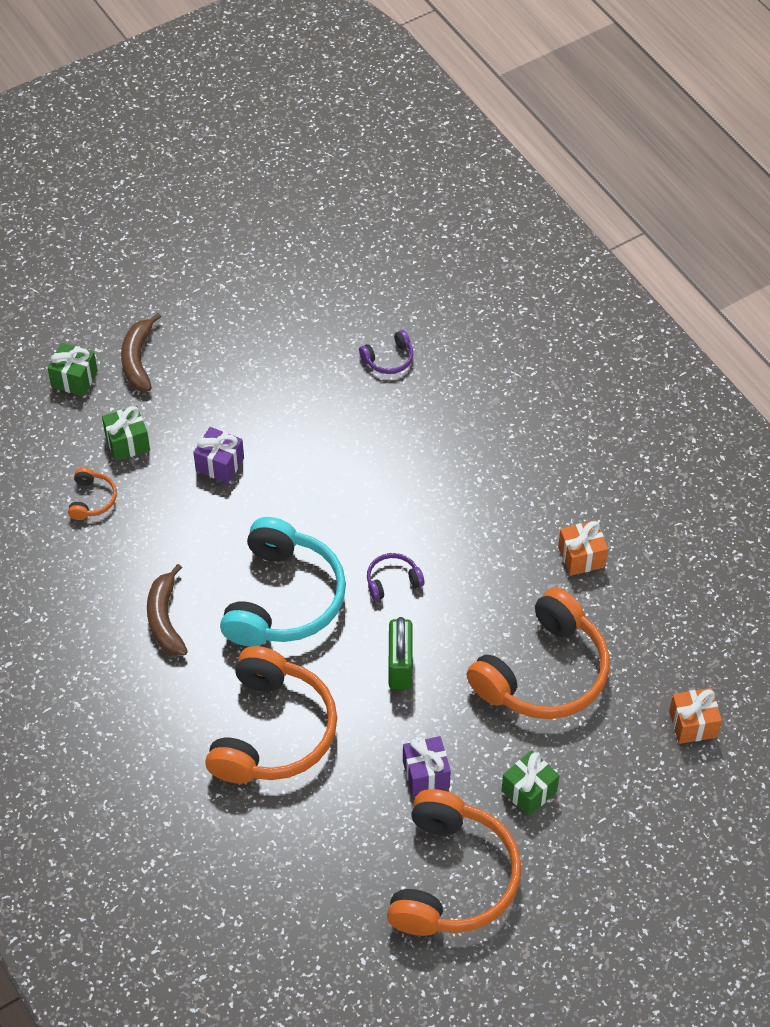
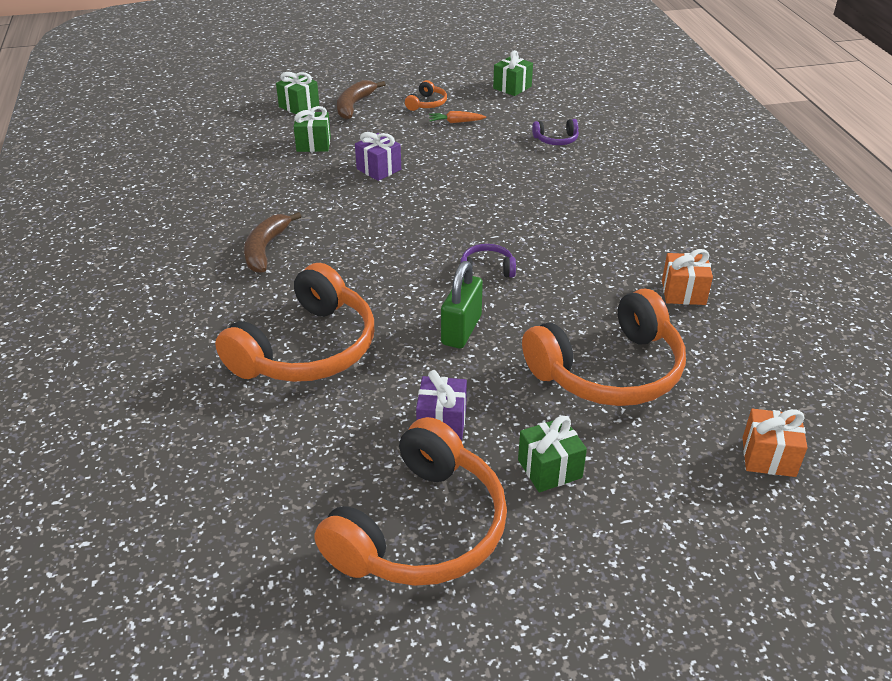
camera: 20 degrees right, 15 degrees down
orange headphones [68,467,117,520] -> orange headphones moved to [405,80,447,111]
turquoise headphones [220,517,346,647] -> none
none -> orange carrot [429,111,486,123]
none -> green gift [493,50,533,96]

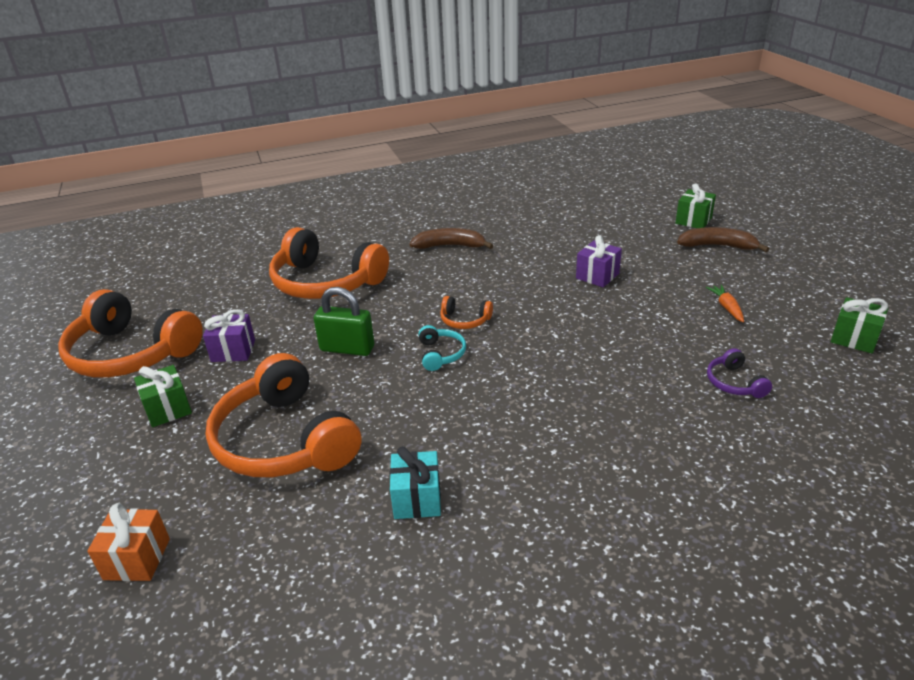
camera: 85 degrees right, 5 degrees down
green gift [294,106,331,152] -> none
orange headphones [405,80,447,111] -> orange headphones moved to [440,296,493,329]
purple headphones [460,244,516,278] -> turquoise headphones [418,325,466,371]
orange gift [662,249,713,305] -> turquoise gift [390,446,441,519]

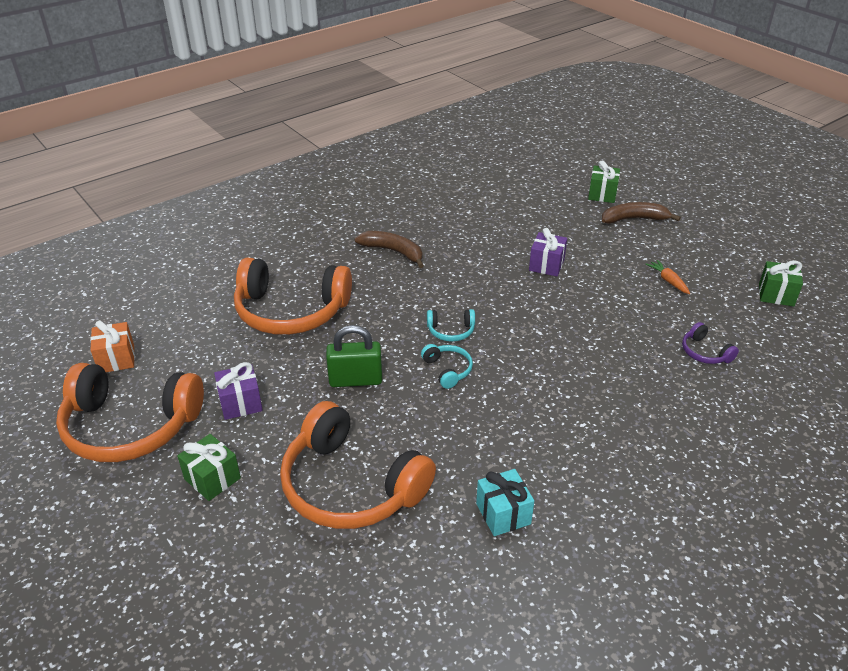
camera: 20 degrees left, 5 degrees up
orange gift [87,503,170,581] -> orange gift moved to [90,320,135,372]
brown banana [409,228,494,249] -> brown banana turned 45 degrees clockwise [354,231,424,268]
orange headphones [440,296,493,329] -> turquoise headphones [427,309,475,342]

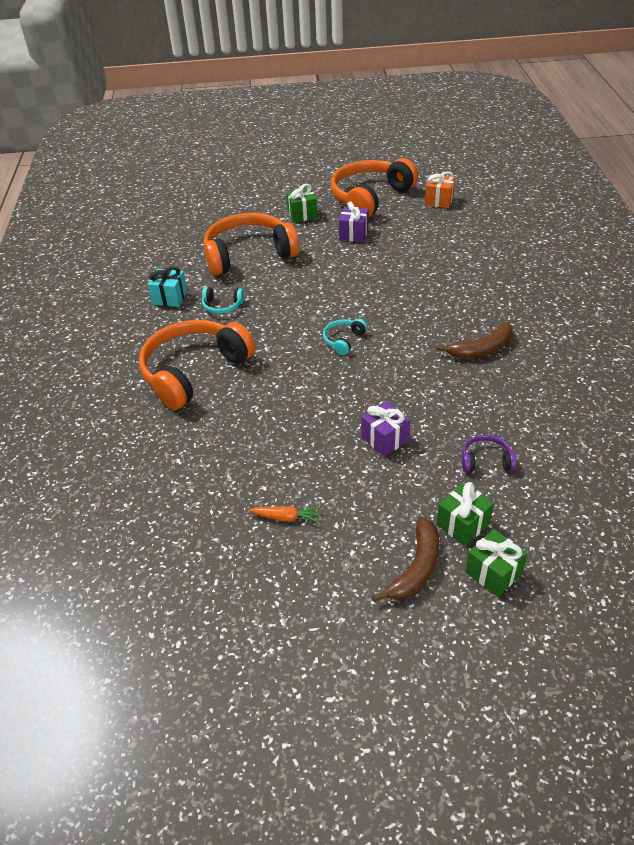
camera: 125 degrees right, 5 degrees up
orange headphones [234,257,352,335] -> orange headphones moved to [139,320,256,410]
green padlock [326,325,382,387] -> none
turquoise headphones [421,344,473,389] -> turquoise headphones moved to [202,287,244,314]
purple headphones [682,322,739,364] -> purple headphones moved to [462,435,517,472]
green gift [759,260,803,306] -> green gift moved to [437,482,494,546]

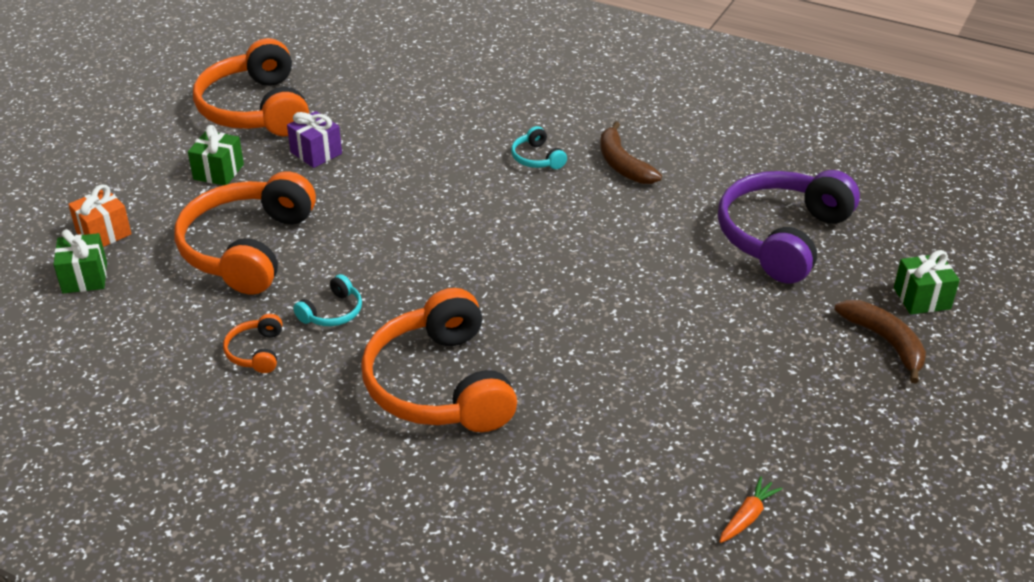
camera: 60 degrees left, 5 degrees down
turquoise gift [147,266,187,307] -> orange headphones [223,314,282,373]
orange carrot [249,506,320,523] -> orange carrot moved to [719,476,782,543]
turquoise headphones [323,319,368,355] -> turquoise headphones moved to [511,126,567,169]
purple gift [361,401,410,457] -> none
orange gift [425,171,455,208] -> orange gift moved to [68,184,132,247]
brown banana [436,322,513,359] -> brown banana turned 150 degrees clockwise [600,121,662,184]
green gift [437,482,494,546] -> green gift moved to [53,229,107,293]
purple headphones [462,435,517,472] -> purple headphones [718,170,860,284], size x2.37

